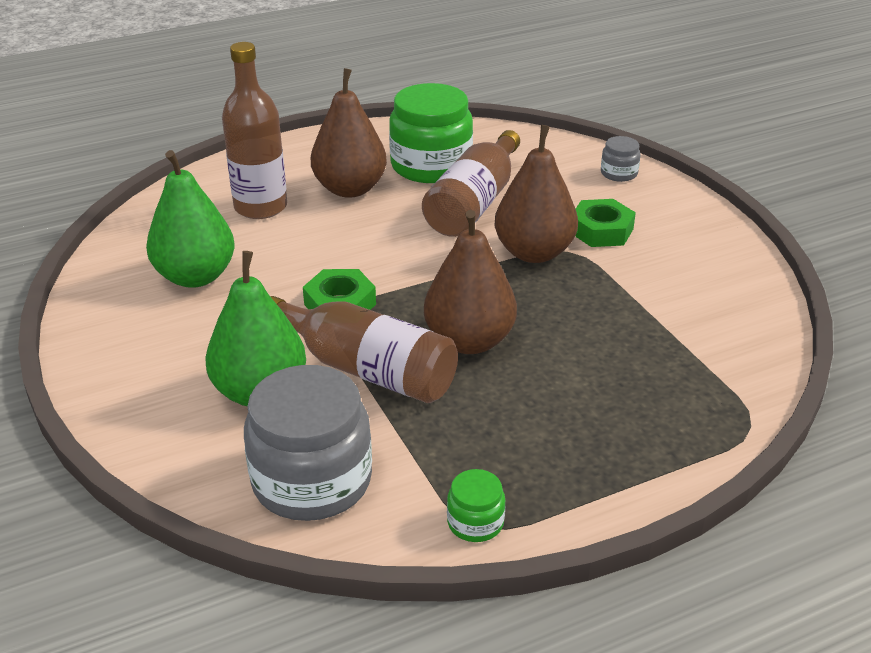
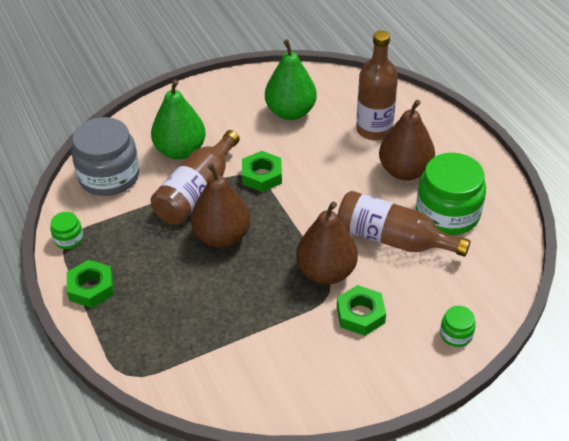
camera: 90 degrees right, 10 degrees up
grey jar [601,136,640,182] -> green jar [440,306,476,347]
none -> green nut [67,260,114,308]

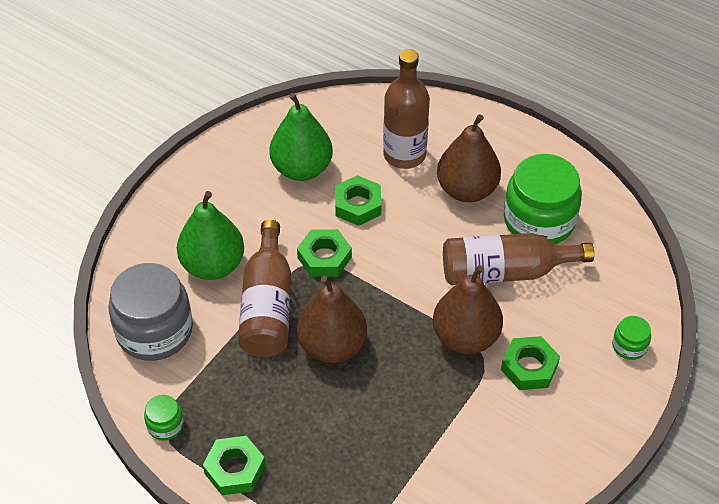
camera: 30 degrees left, 5 degrees up
none -> green nut [335,175,381,226]

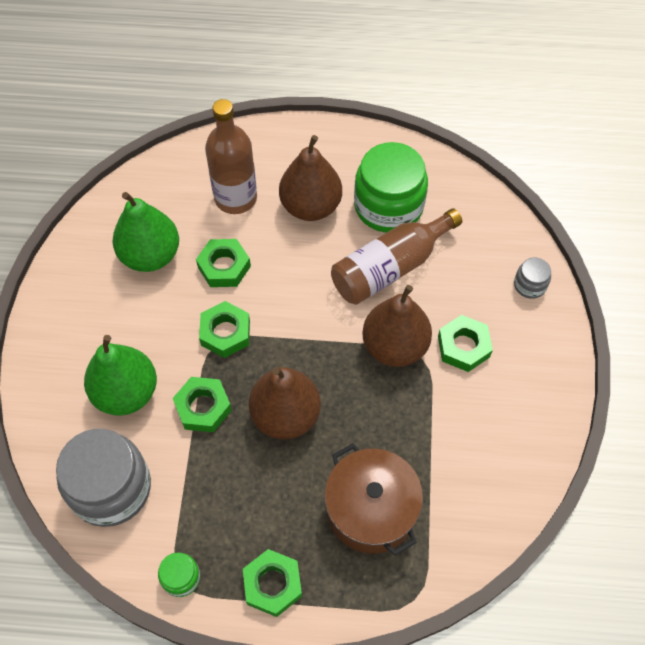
camera: 30 degrees left, 10 degrees up
brown bottle [238,220,291,357] -> green nut [173,377,232,432]
green jar [612,316,651,360] -> grey jar [514,257,551,299]
none -> brown pot [324,443,423,556]

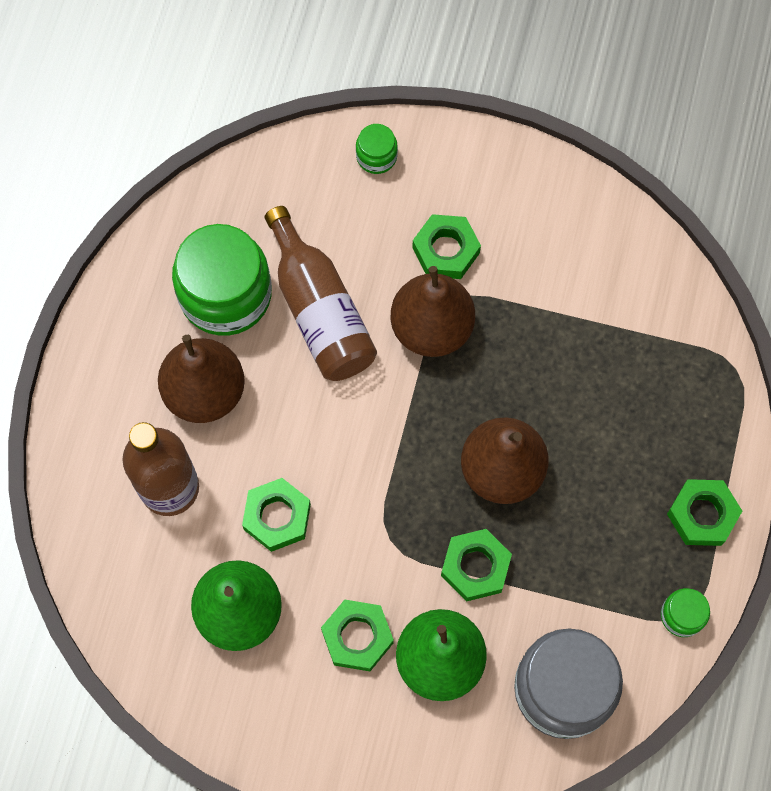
camera: 80 degrees left, 10 degrees up
green nut [199,301,250,358] -> green nut moved to [321,600,394,671]
brown pot [324,443,423,556] -> none
grey jar [514,257,551,299] -> green jar [356,124,398,174]

